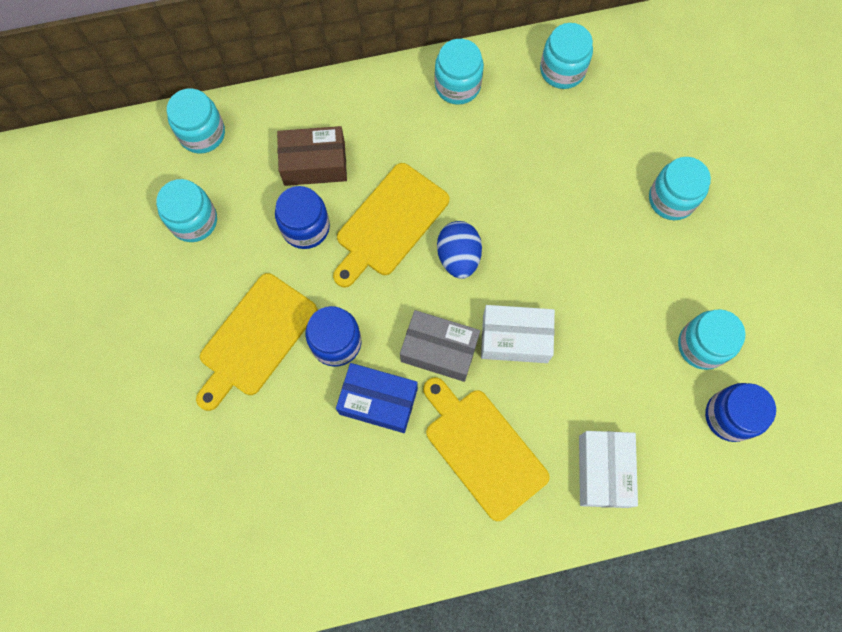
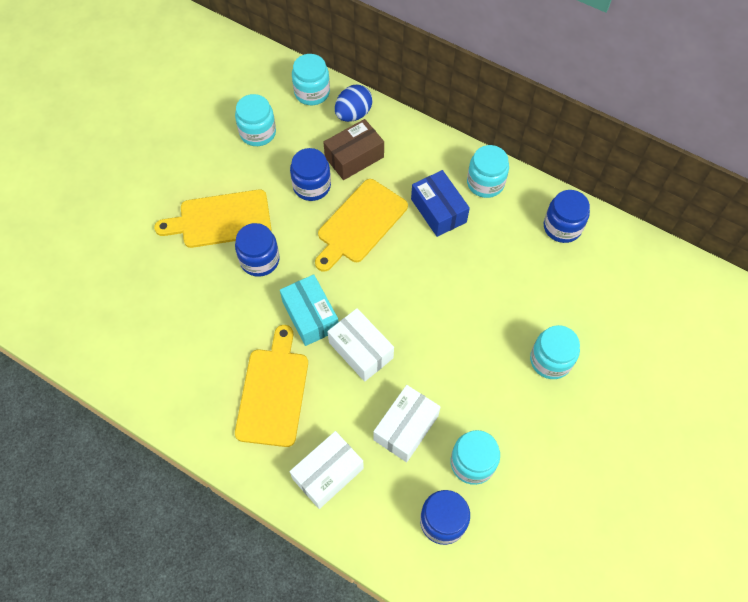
camera: 45 degrees right, 10 degrees down
brown box [277,126,347,186] -> brown box turned 75 degrees counterclockwise [323,119,384,180]
yellow cutting board [333,163,449,288] -> yellow cutting board turned 45 degrees counterclockwise [315,179,408,272]
blue box [336,363,418,433] -> blue box moved to [411,170,470,237]
grey box [400,310,480,382] -> turquoise box [280,274,338,346]
blue egg [437,221,482,279] -> blue egg moved to [335,85,373,122]
turquoise jar [540,23,593,89] -> blue jar [544,190,590,243]
none -> white box [374,385,441,462]

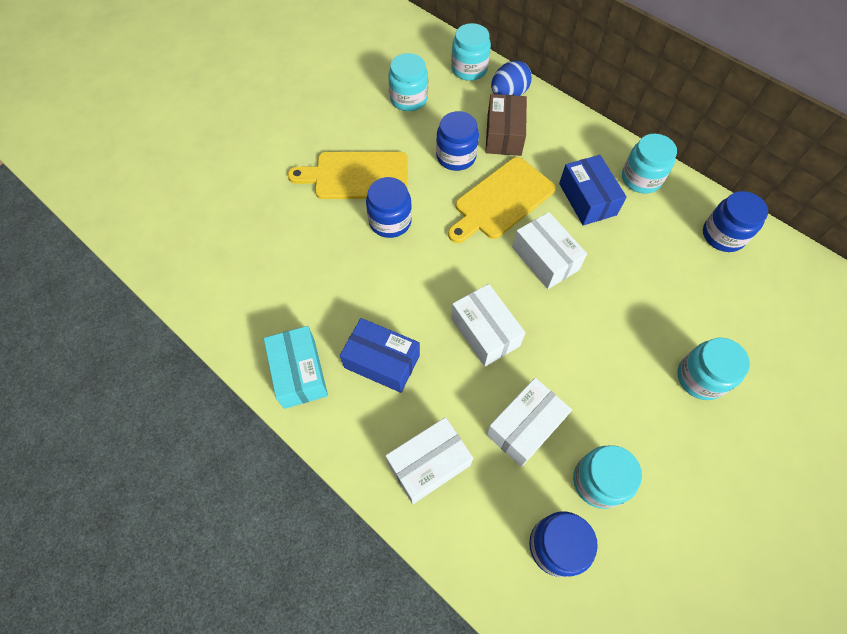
camera: 10 degrees right, 0 degrees up
yellow cutting board [235,325,308,447] -> blue box [340,318,420,393]
turquoise box [280,274,338,346] -> turquoise box moved to [264,326,328,409]
brown box [323,119,384,180] -> brown box turned 60 degrees counterclockwise [485,94,527,156]
none -> white box [512,212,587,289]

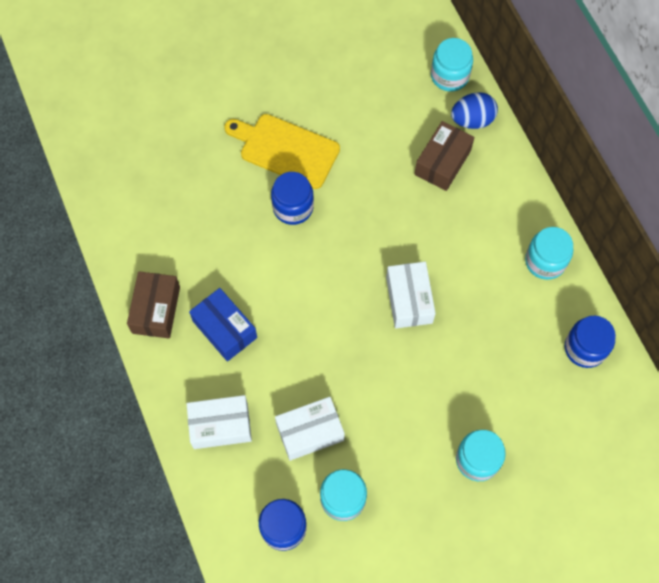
camera: 25 degrees right, 5 degrees up
turquoise box [264,326,328,409] -> brown box [127,271,180,339]
turquoise jar [388,53,428,111] -> none
blue jar [436,111,479,171] -> none
yellow cutting board [448,157,556,243] -> none
white box [451,284,525,367] -> none
blue box [559,155,627,225] -> none

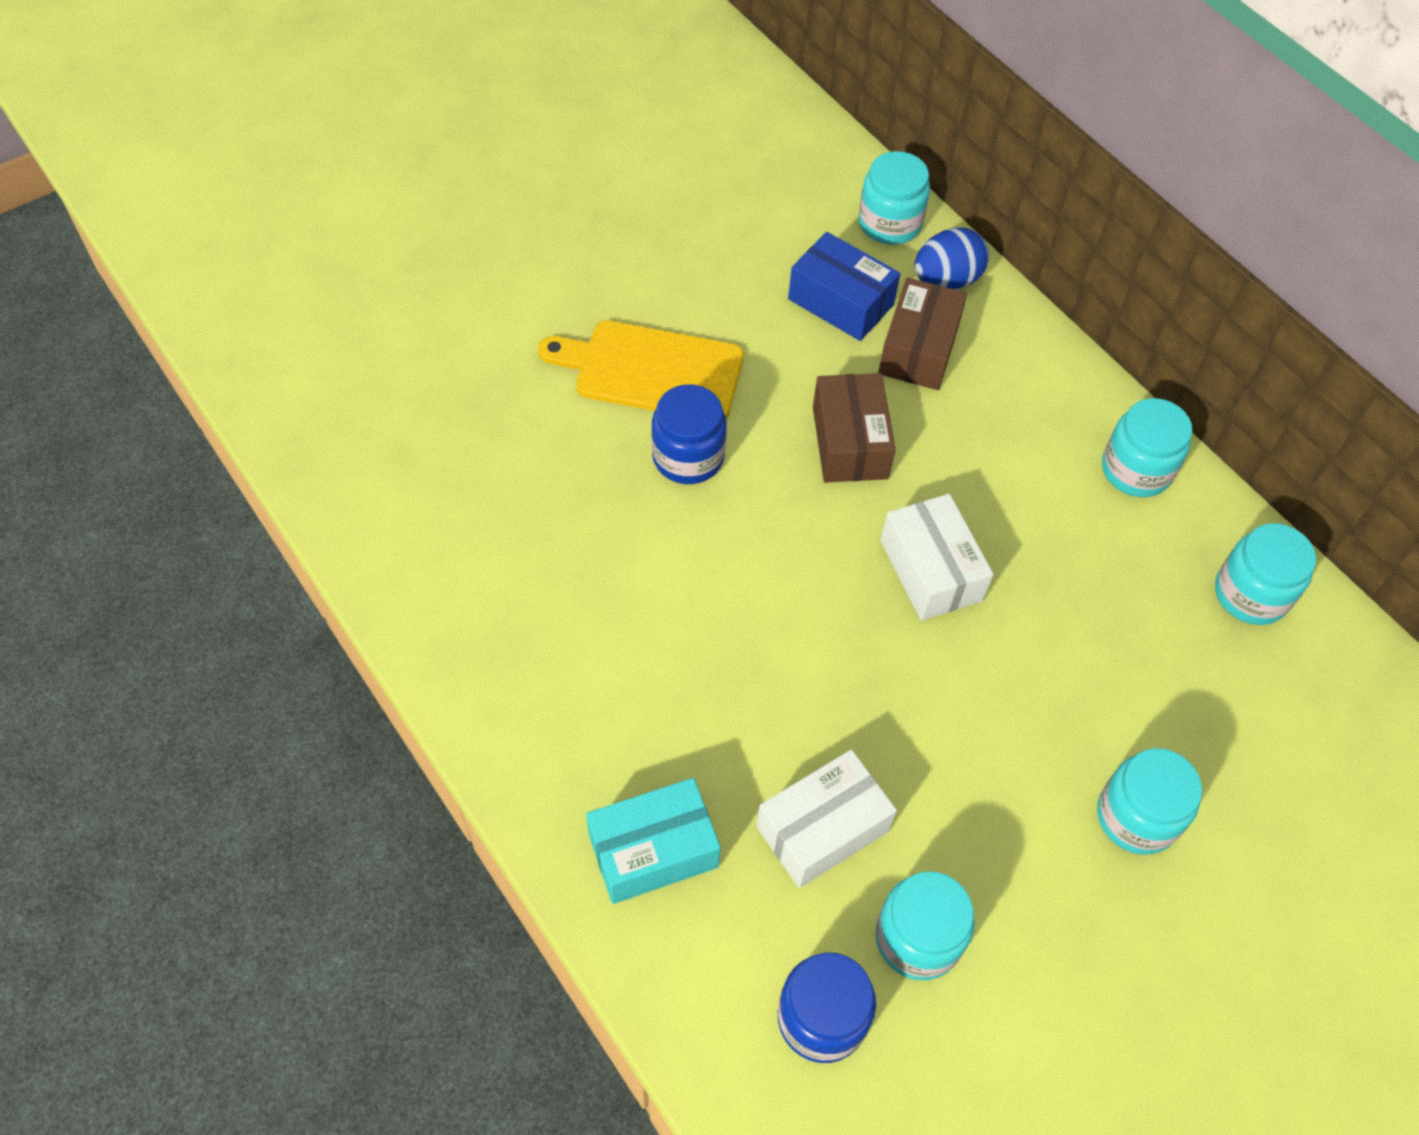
camera: 15 degrees left, 10 degrees down
brown box [127,271,180,339] -> brown box moved to [813,373,896,482]
white box [186,395,252,449] -> turquoise box [586,778,721,904]
blue box [189,288,257,362] -> blue box moved to [788,232,900,341]
blue jar [565,316,616,368] -> turquoise jar [1215,523,1316,625]

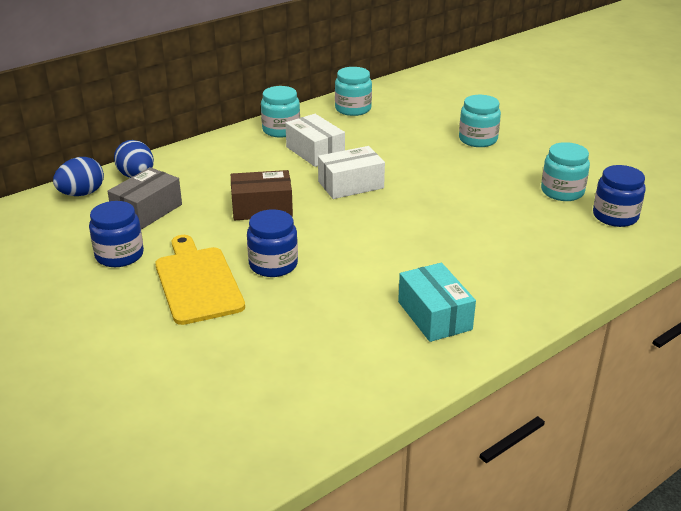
camera: 90 degrees left, 25 degrees down
yellow cutting board [538,320,744,419] -> yellow cutting board turned 150 degrees clockwise [155,235,245,325]
turquoise box [586,778,721,904] -> turquoise box moved to [398,263,476,342]
white box [756,750,897,888] -> white box moved to [285,114,345,167]
blue box [788,232,900,341] -> grey box [107,167,182,230]
turquoise jar [858,151,930,245] -> blue egg [53,157,104,196]
brown box [878,277,967,390] -> none
none -> blue jar [89,201,144,267]

